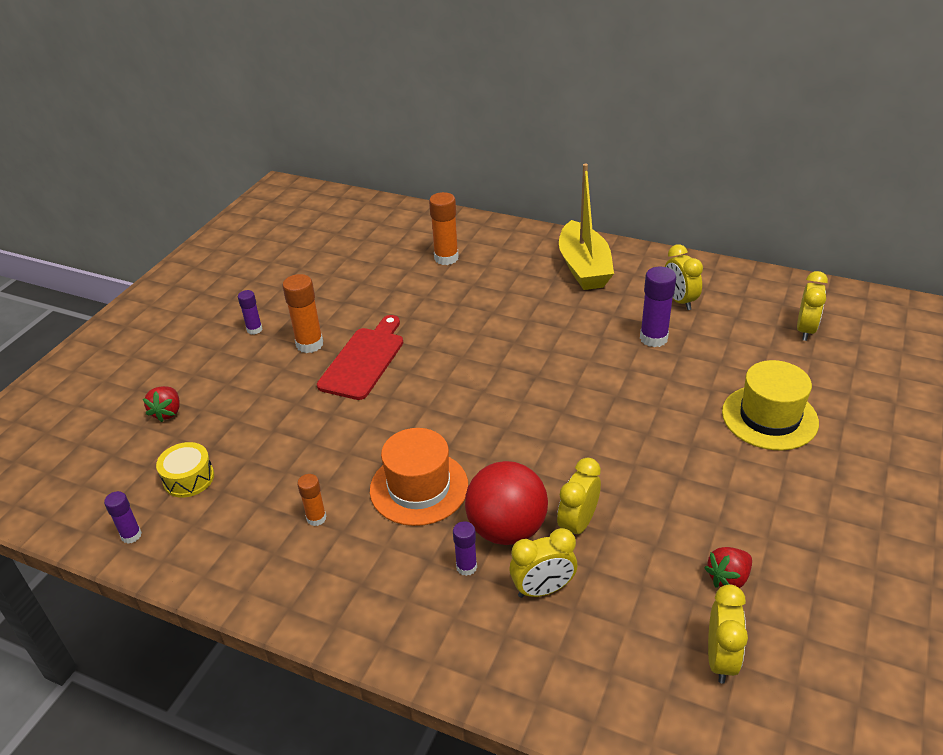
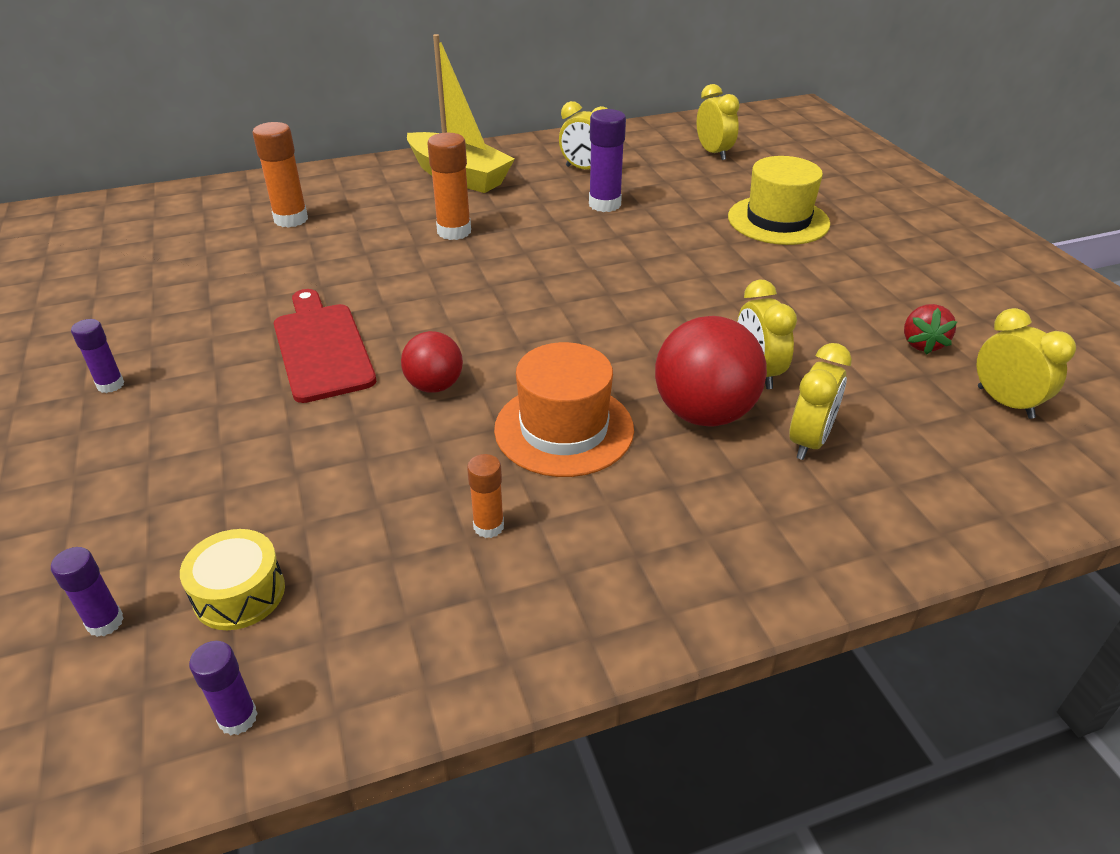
camera: 45 degrees left, 0 degrees up
red strawberry [143,386,180,422] -> none
orange glue stick [283,274,323,353] -> orange glue stick moved to [428,133,471,240]
purple glue stick [453,521,477,576] -> purple glue stick moved to [51,547,124,637]
none -> red ball [401,331,463,393]

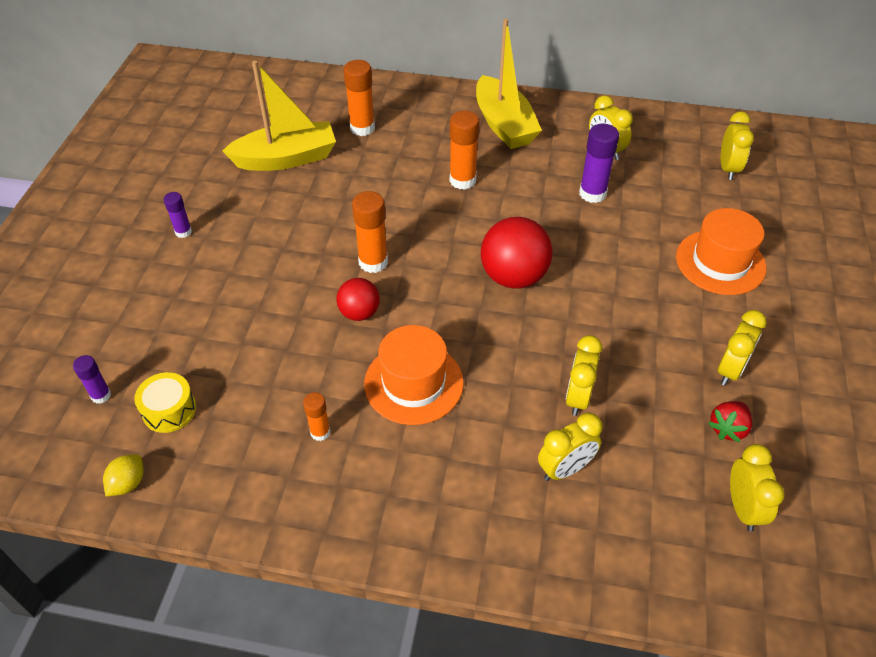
camera: 30 degrees right, 10 degrees up
purple glue stick [189,641,258,736] -> yellow lemon [103,454,144,496]
red cutting board [274,289,376,403] -> none
red ball [655,316,767,427] -> red ball moved to [481,217,553,289]
yellow hat [728,156,830,245] -> orange hat [676,208,766,295]
none -> yellow boat [222,61,336,171]
none -> orange glue stick [352,191,388,273]
none -> yellow clock [718,310,767,386]

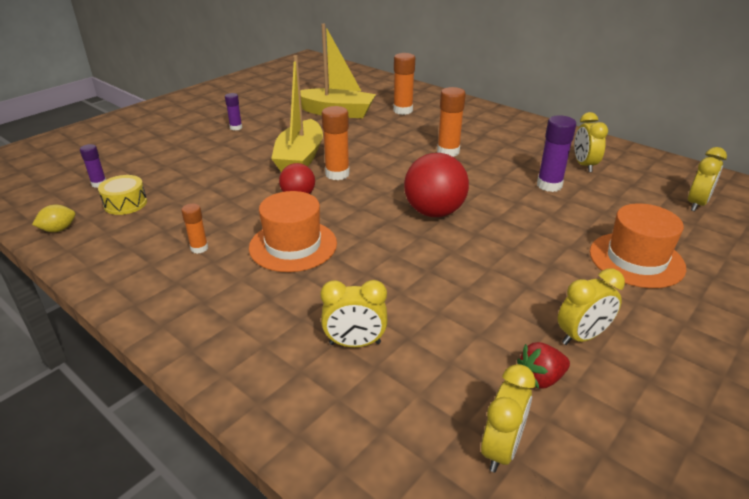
camera: 30 degrees right, 15 degrees down
yellow boat [476,19,542,149] -> yellow boat moved to [271,55,323,172]
yellow clock [565,335,602,416] -> none

